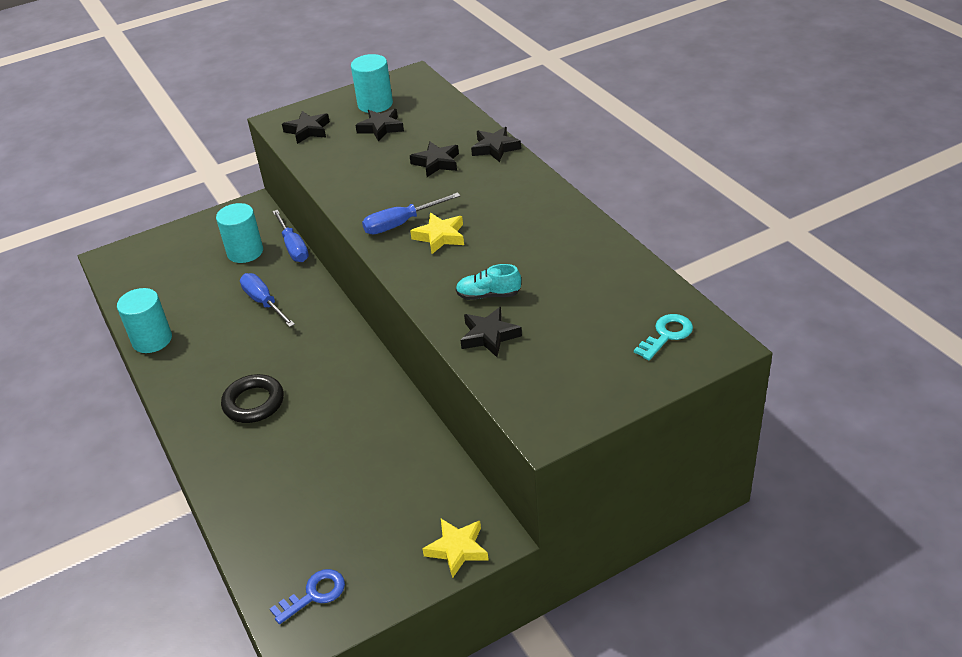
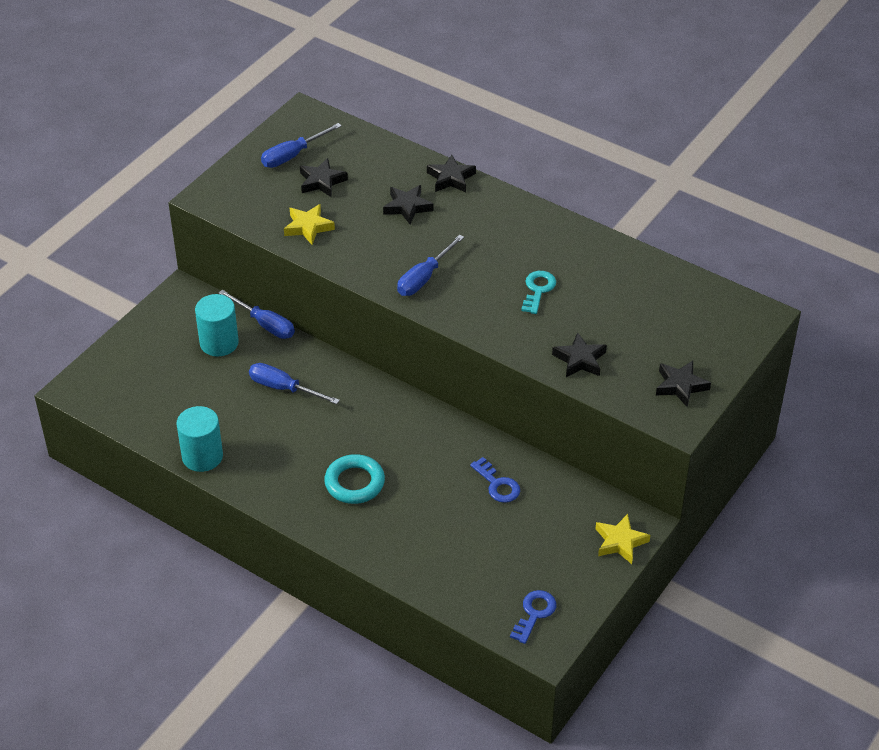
camera: 30 degrees left, 5 degrees up
black ring [221,374,284,423] -> turquoise ring [324,454,385,504]
black star [282,111,330,144] -> black star moved to [656,361,711,407]
turquoise cylinder [351,54,393,113] -> blue screwdriver [261,123,342,168]
yellow star [410,213,464,254] -> yellow star moved to [284,204,335,245]
turquoise shoe [456,264,521,300] -> none
turquoise key [634,314,693,360] -> turquoise key moved to [521,271,556,314]
none -> blue key [470,457,520,503]

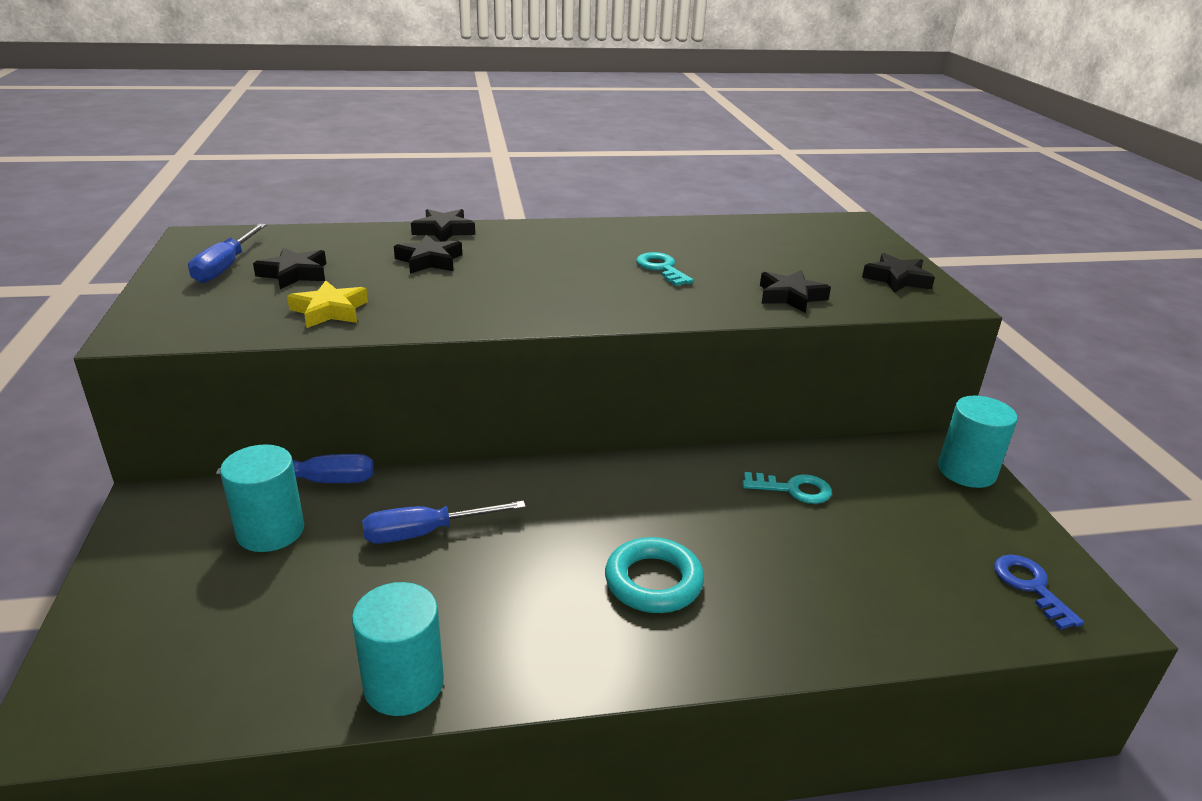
camera: 45 degrees left, 15 degrees down
blue screwdriver [397,235,464,296] -> none
blue key [470,457,520,503] -> turquoise key [743,472,832,504]
yellow star [596,514,650,564] -> turquoise cylinder [938,396,1018,488]

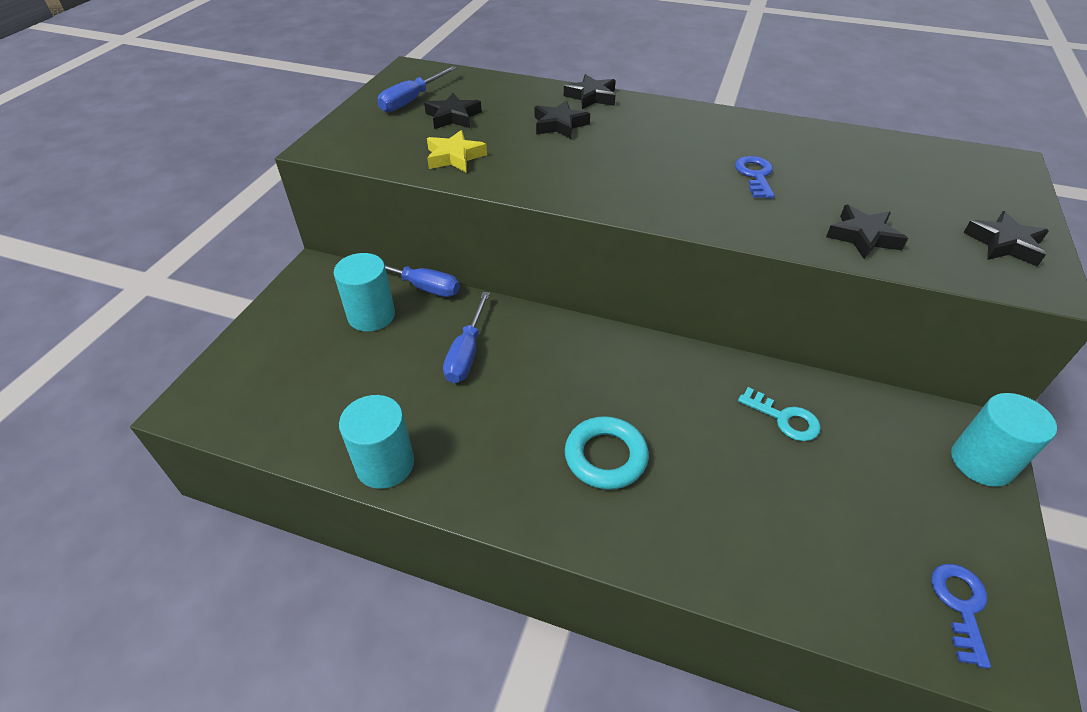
camera: 30 degrees right, 15 degrees up
blue screwdriver [362,501,526,544] -> blue screwdriver turned 90 degrees counterclockwise [443,292,490,383]
turquoise key [636,252,694,286] -> blue key [735,156,775,199]

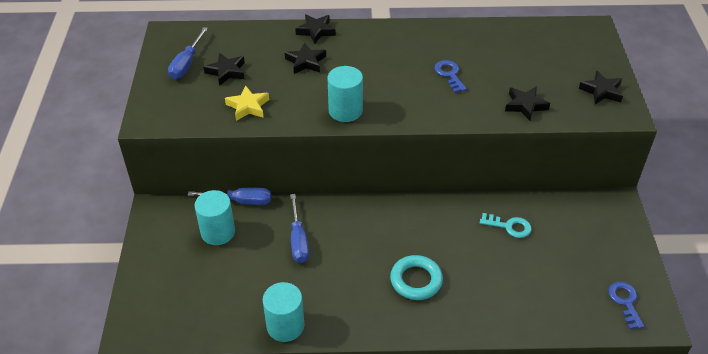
camera: 20 degrees left, 0 degrees up
turquoise cylinder [951,393,1057,487] -> turquoise cylinder moved to [327,66,363,122]

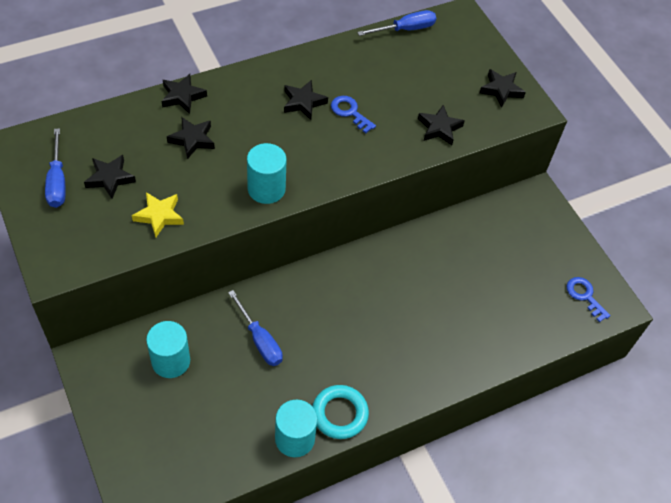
camera: 30 degrees left, 10 degrees up
blue screwdriver [188,188,271,205] -> blue screwdriver moved to [357,10,436,36]
turquoise ring [390,255,443,300] -> turquoise ring moved to [312,385,369,439]
turquoise key [480,213,532,238] -> none
none -> black star [284,80,328,120]

